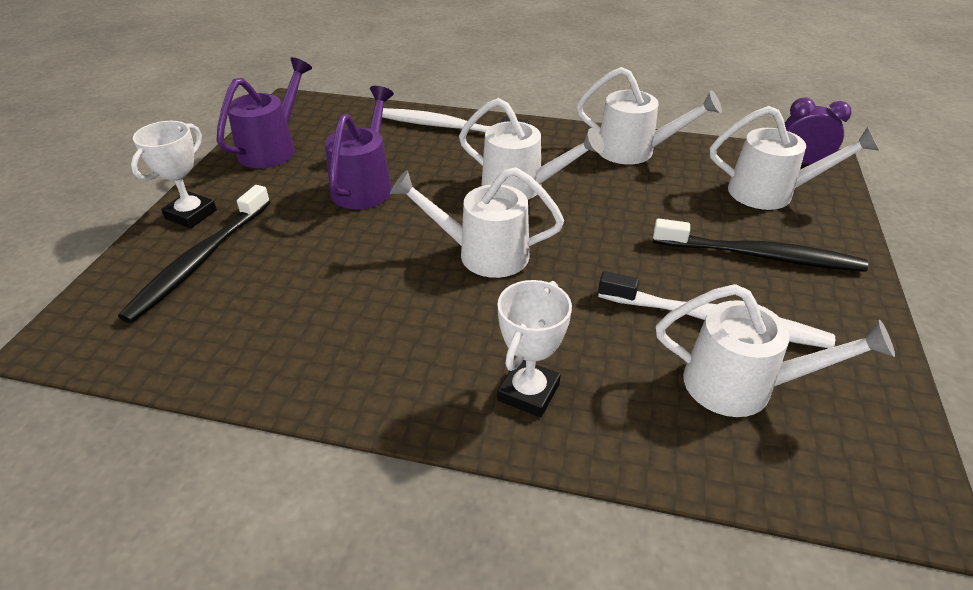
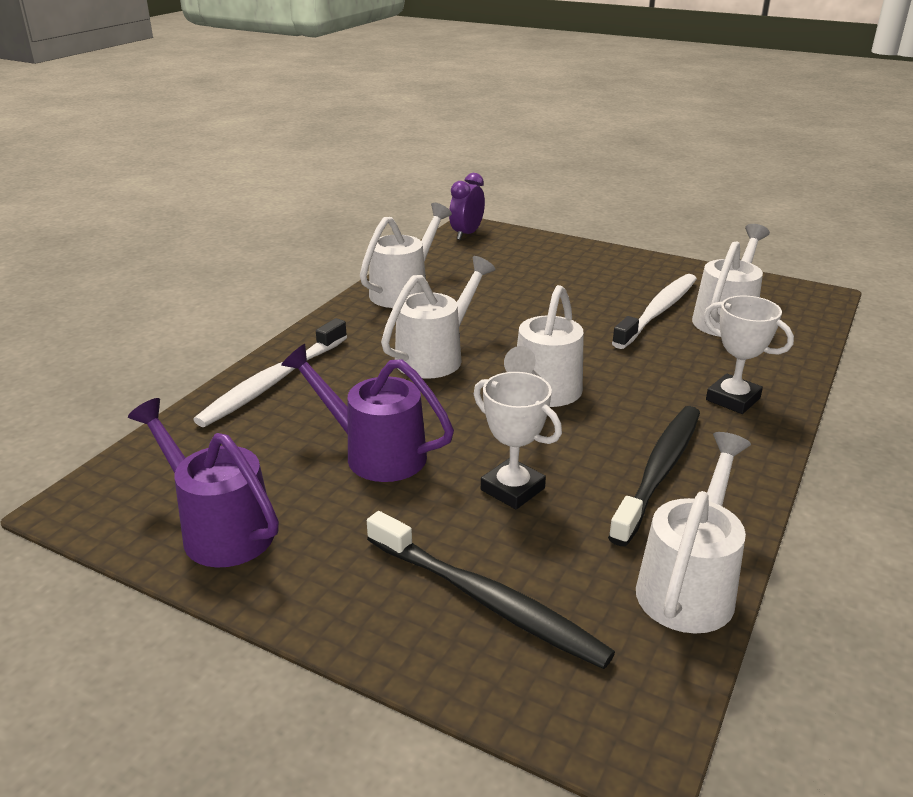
camera: 75 degrees left, 10 degrees down
white trophy [131,121,217,228] -> white trophy moved to [474,372,562,509]
black toothbrush [653,218,868,272] -> black toothbrush moved to [608,406,700,546]
white watering can [710,106,879,210] -> white watering can moved to [636,432,751,634]

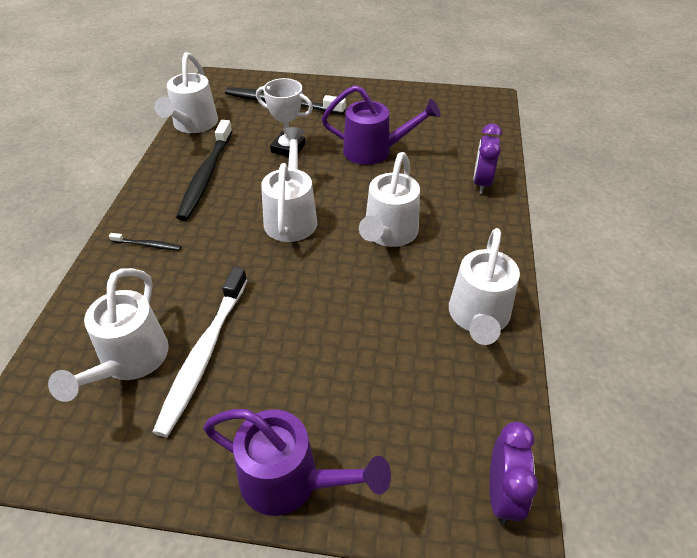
camera: 160 degrees right, 15 degrees up
purple watering can [128,398,279,568] -> purple watering can moved to [203,409,391,516]
white toothbrush [193,318,347,427] -> purple clock [473,124,502,194]
white trophy [704,295,794,414] -> black toothbrush [109,233,182,251]

